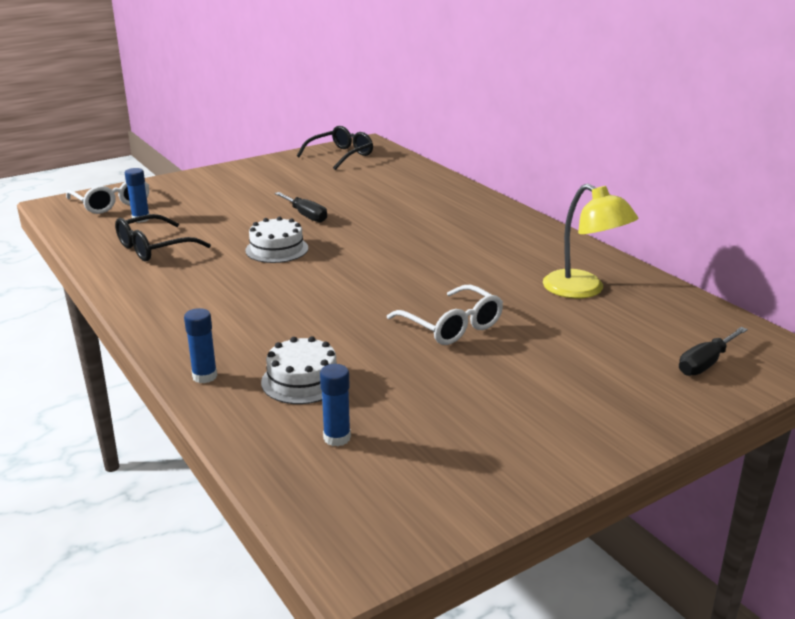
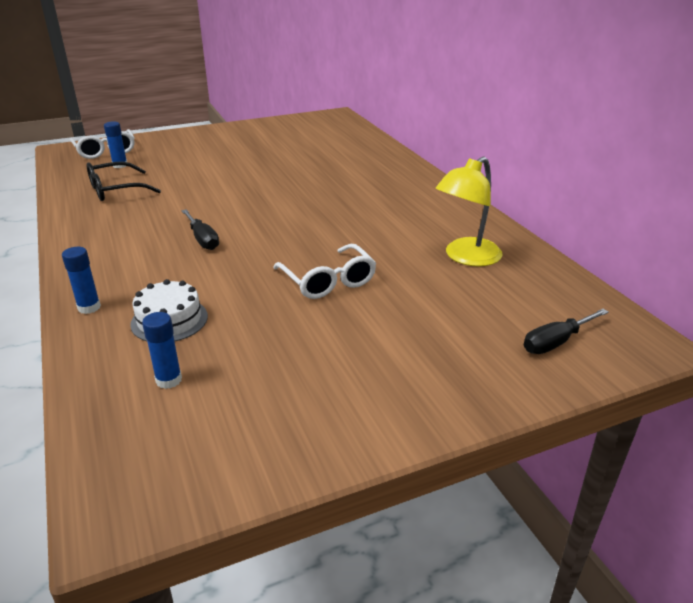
camera: 10 degrees right, 5 degrees up
white cake [245,216,308,263] -> none
black screwdriver [275,192,327,223] -> black screwdriver moved to [181,209,219,250]
black glasses [297,126,373,170] -> none
yellow lamp [543,184,638,299] -> yellow lamp turned 75 degrees clockwise [436,157,502,266]

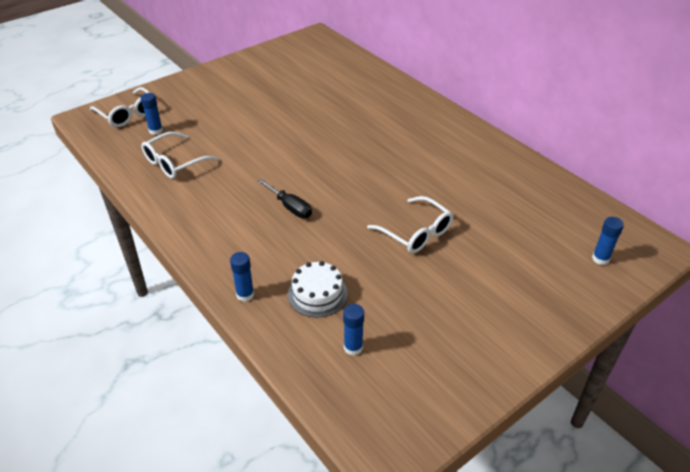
camera: 15 degrees left, 10 degrees up
black glasses [86,162,161,201] -> white glasses [141,132,219,179]
yellow lamp [436,157,502,266] -> none
black screwdriver [524,309,609,354] -> blue glue stick [592,217,624,265]

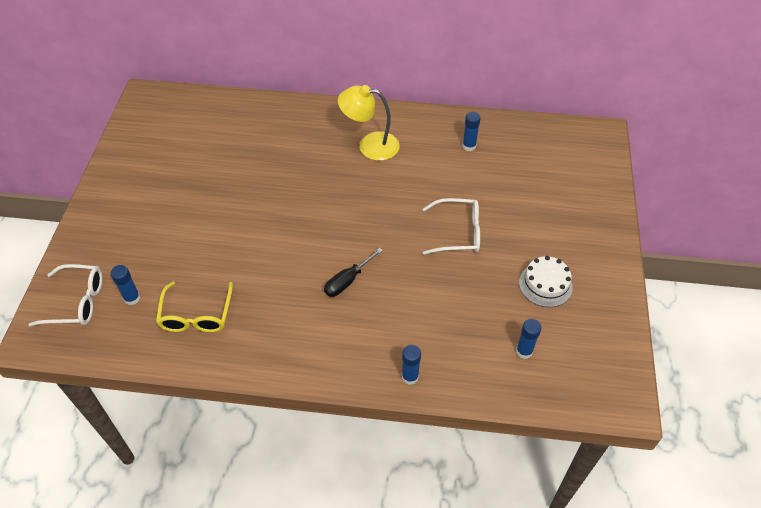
camera: 45 degrees left, 10 degrees up
white glasses [141,132,219,179] -> yellow glasses [156,281,233,332]
black screwdriver [258,179,312,218] -> black screwdriver turned 135 degrees clockwise [324,248,383,297]
white cake [288,261,348,318] -> white cake moved to [519,256,573,307]
blue glue stick [592,217,624,265] -> blue glue stick moved to [462,112,481,151]
none -> yellow lamp [338,85,400,161]

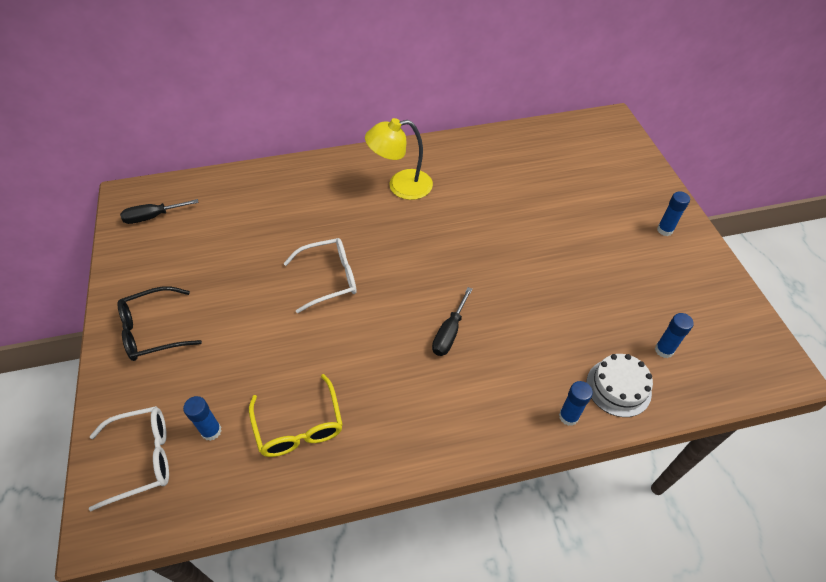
camera: 20 degrees left, 0 degrees up
white glasses [423,198,480,255] -> white glasses moved to [283,238,357,313]
blue glue stick [462,112,481,151] -> blue glue stick moved to [657,191,690,236]
white cake [519,256,573,307] -> white cake moved to [587,354,653,417]
none -> black glasses [117,286,202,361]
none -> black screwdriver [120,199,199,224]

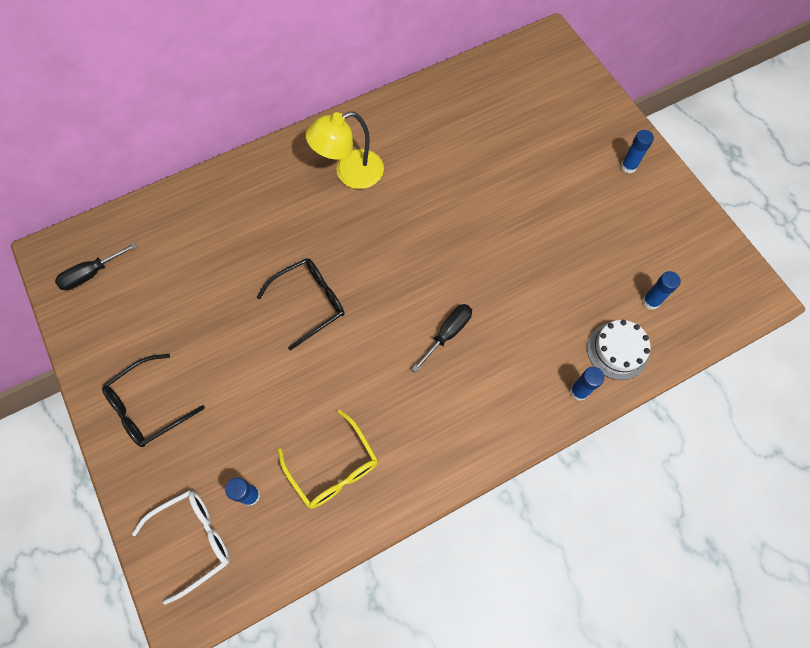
camera: 15 degrees left, 15 degrees up
white glasses [283,238,357,313] -> black glasses [257,258,345,351]
black screwdriver [432,287,473,356] -> black screwdriver turned 150 degrees counterclockwise [412,304,472,372]

